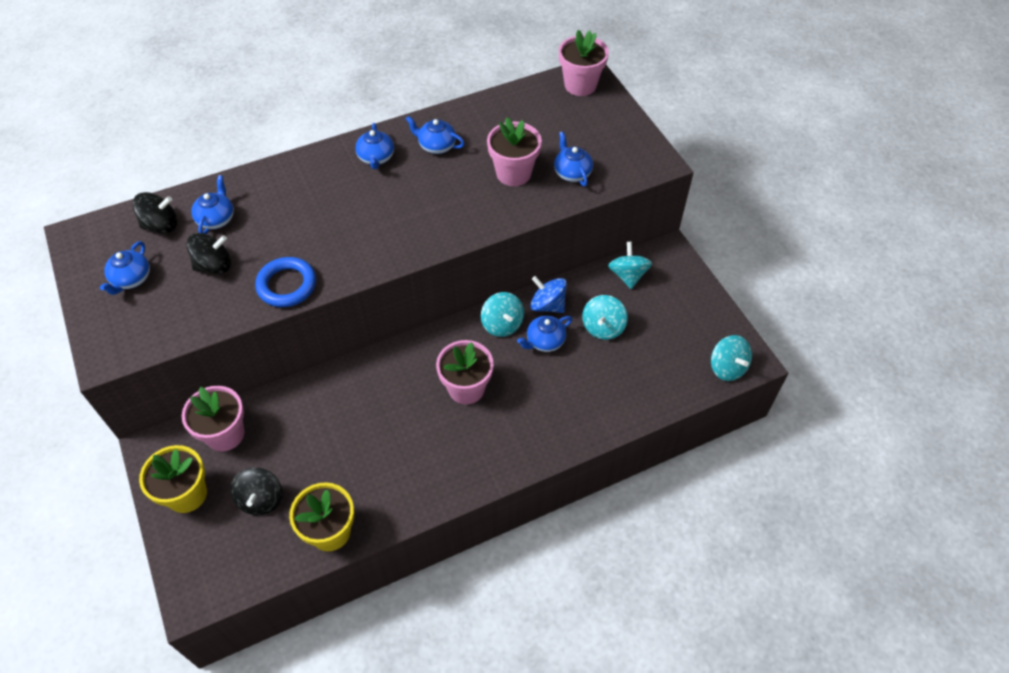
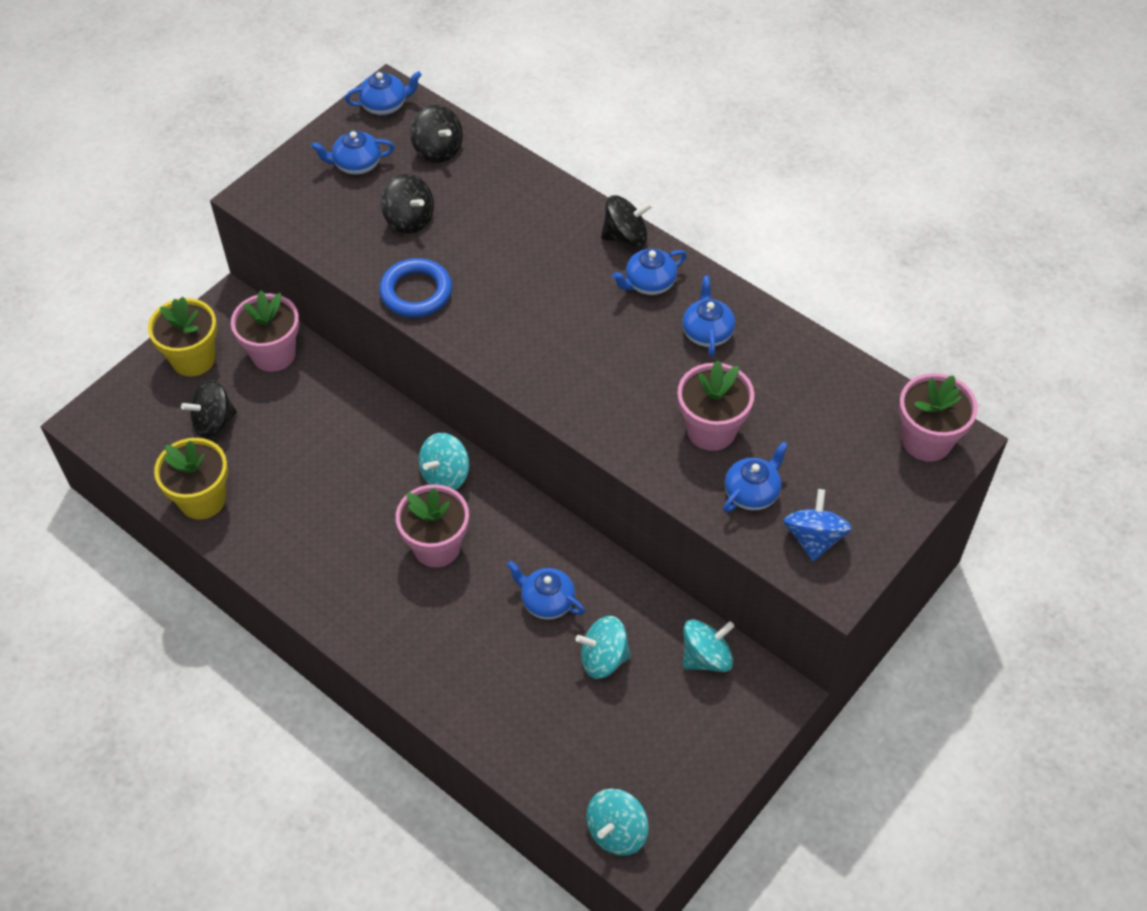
camera: 65 degrees right, 0 degrees up
blue teapot [191,175,234,234] -> blue teapot moved to [345,71,422,115]
turquoise spinning top [481,292,524,337] -> turquoise spinning top moved to [418,433,469,490]
blue spinning top [530,276,567,313] -> blue spinning top moved to [784,489,852,562]
none -> black spinning top [601,195,653,247]

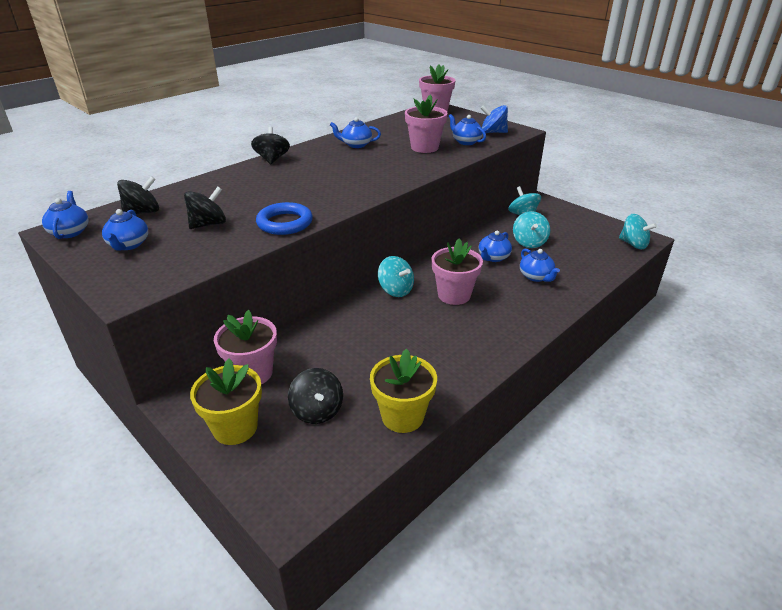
camera: 85 degrees left, 20 degrees down
blue teapot [612,249,687,295] -> blue teapot moved to [520,249,560,282]

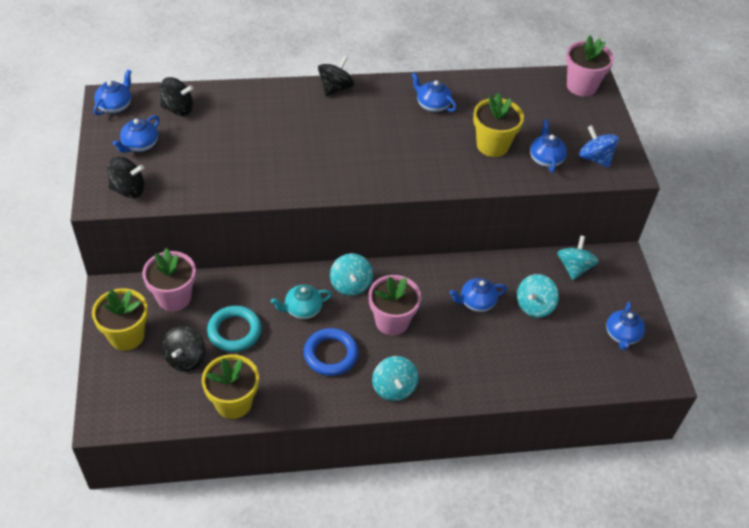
camera: 35 degrees right, 15 degrees up
black spinning top [184,187,226,229] -> black spinning top moved to [107,157,145,198]
blue ring [256,202,313,235] -> blue ring moved to [304,328,359,376]
pink flower pot [405,94,448,153] -> yellow flower pot [473,93,524,157]
blue teapot [520,249,560,282] -> blue teapot moved to [606,301,645,350]
turquoise spinning top [619,214,657,249] -> turquoise spinning top moved to [372,356,419,401]
none -> turquoise ring [207,305,262,352]
none -> turquoise teapot [271,285,332,319]

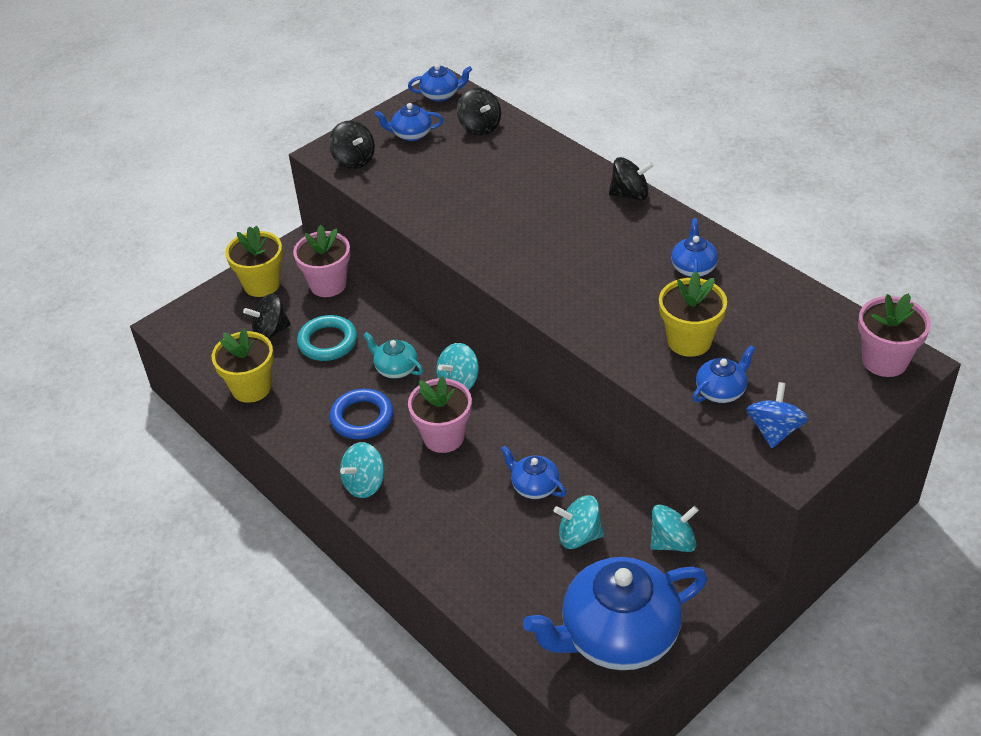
camera: 60 degrees right, 5 degrees down
blue teapot [606,301,645,350] -> blue teapot [523,557,707,670], size x2.22

